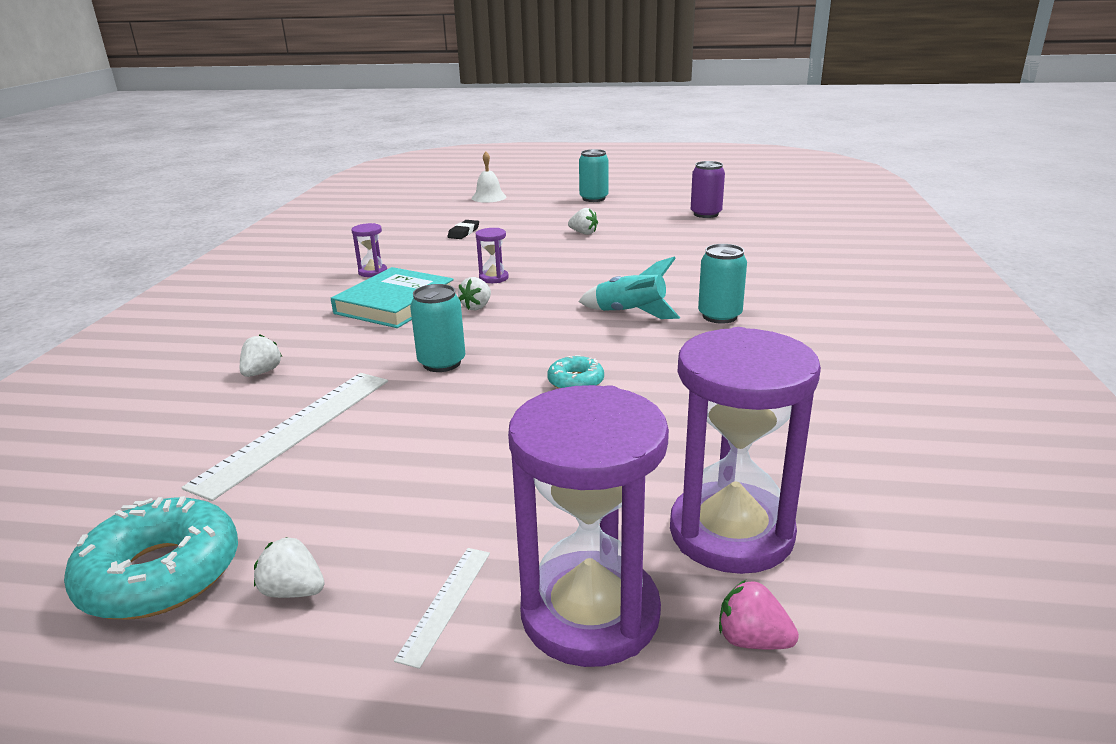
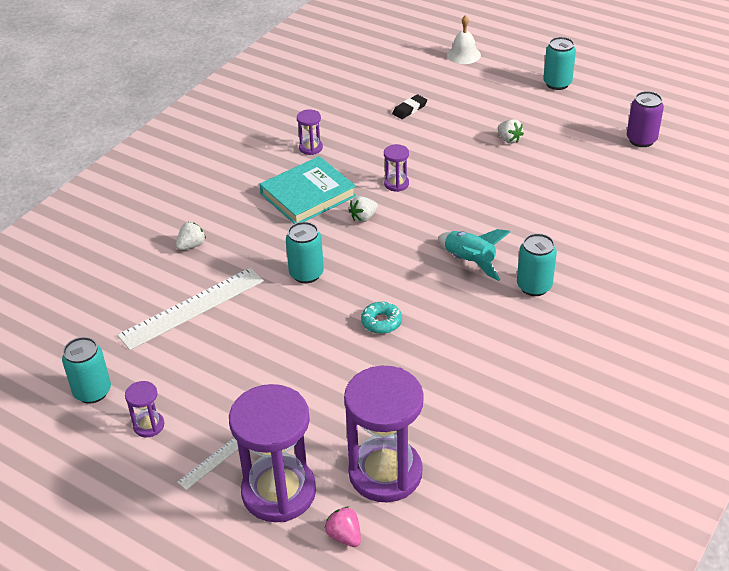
camera: 25 degrees right, 15 degrees up
turquoise donut [64,496,238,619] -> turquoise can [62,337,111,403]
white strawberry [254,537,325,598] -> purple hourglass [125,381,164,437]

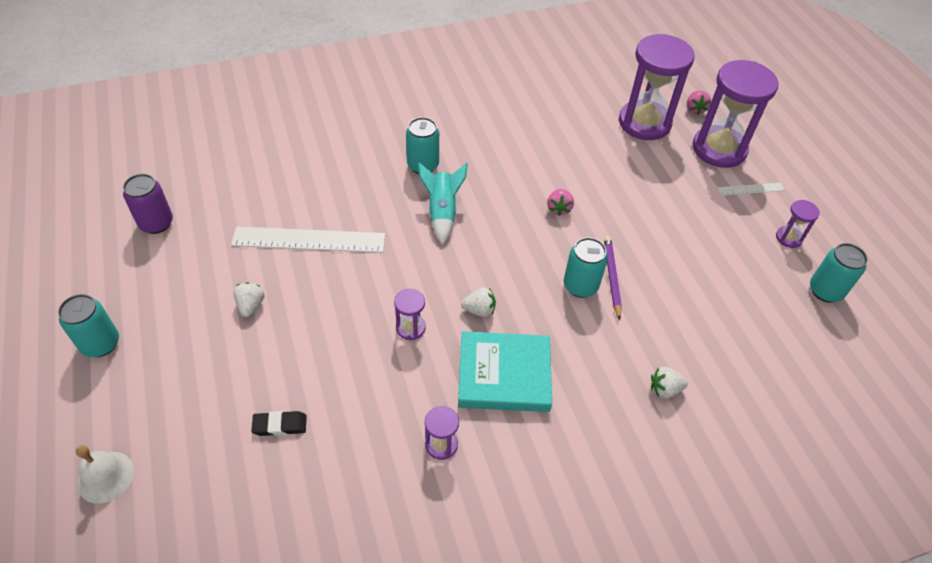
camera: 145 degrees left, 10 degrees up
white ruler [117,268,264,350] -> white ruler moved to [231,227,386,253]
turquoise donut [361,302,402,334] -> pink strawberry [547,189,574,216]
none -> purple pencil [604,236,622,321]

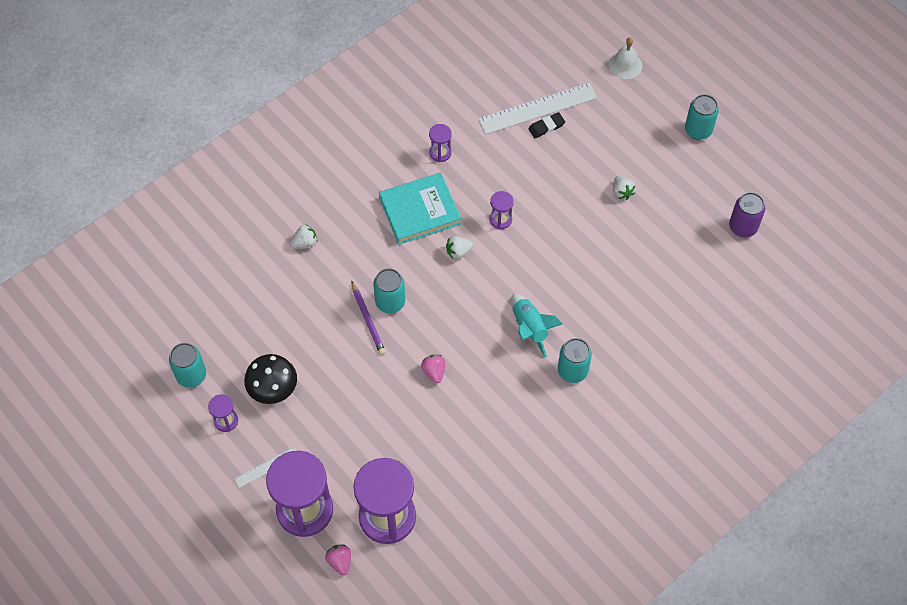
camera: 160 degrees right, 10 degrees up
white ruler [231,227,386,253] -> white ruler moved to [478,83,597,134]
none -> black mushroom [244,354,297,404]

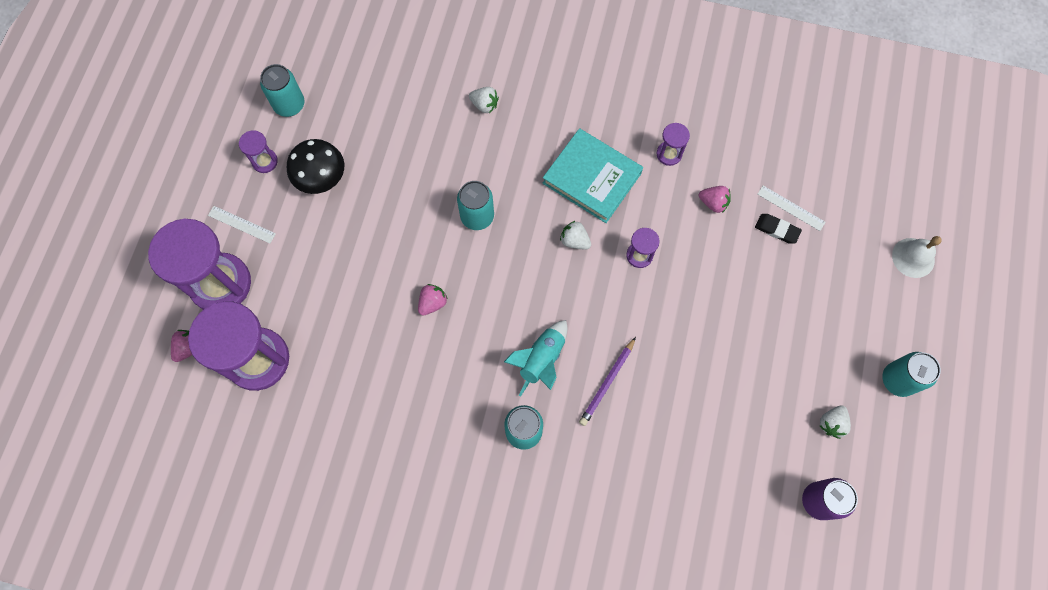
camera: 55 degrees right, 10 degrees up
purple pencil [351,281,386,355] -> purple pencil moved to [579,337,636,426]
white ruler [478,83,597,134] -> white ruler [757,186,826,231], size x0.49
white strawberry [613,176,636,200] -> white strawberry moved to [819,405,851,439]
none -> pink strawberry [699,186,731,213]

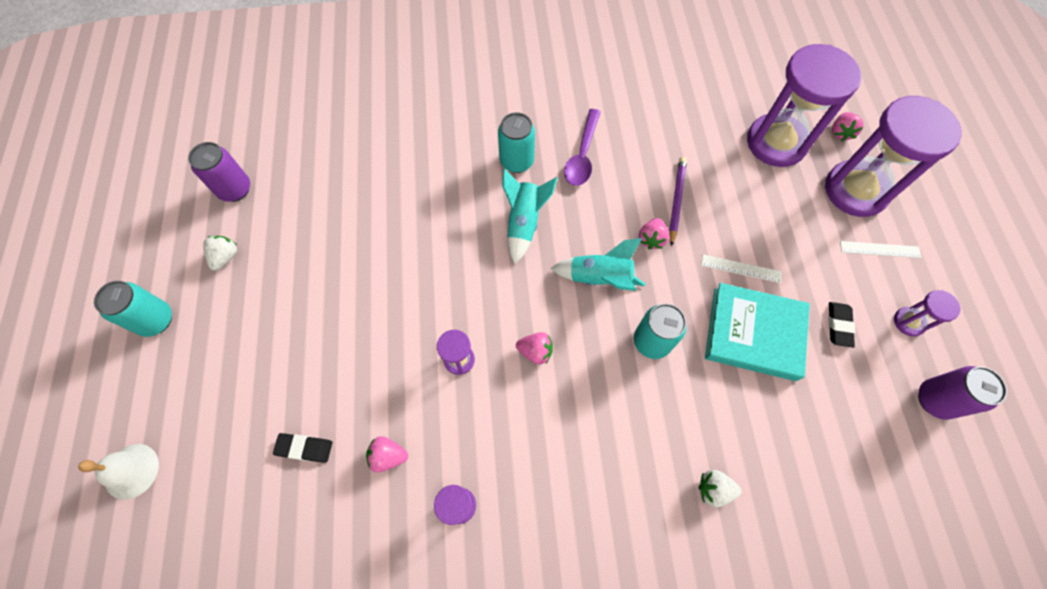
camera: 160 degrees right, 5 degrees down
turquoise can [260,64,305,117] -> purple can [918,366,1007,420]
black mushroom [287,139,344,194] -> black eraser [828,302,855,348]
turquoise book [542,128,643,223] -> turquoise book moved to [705,283,810,381]
white strawberry [560,221,591,250] -> pink strawberry [516,332,553,365]
purple pencil [579,337,636,426] -> purple pencil moved to [669,157,687,246]
white ruler [757,186,826,231] -> white ruler moved to [701,254,782,283]
none -> turquoise rocket [550,238,645,291]
none -> purple spoon [564,109,601,186]

